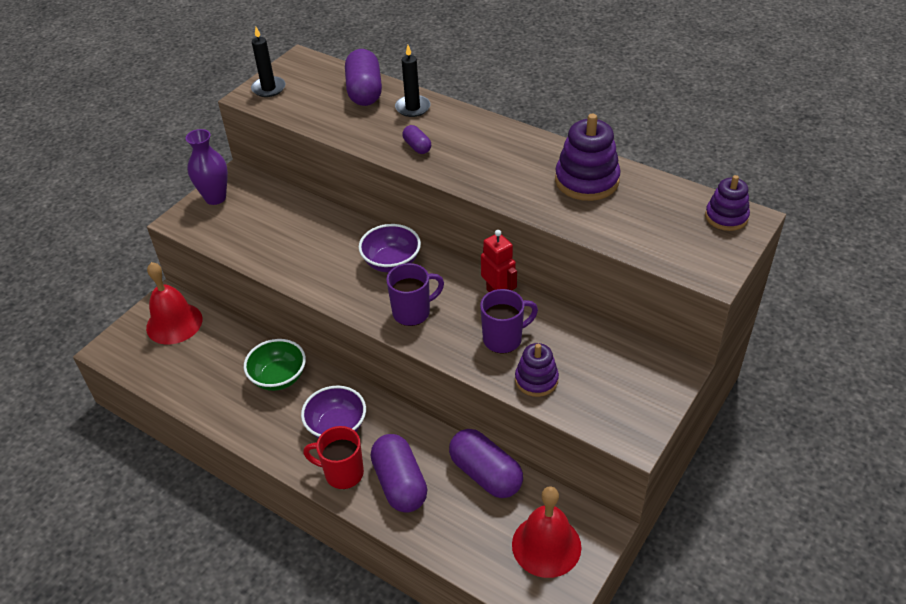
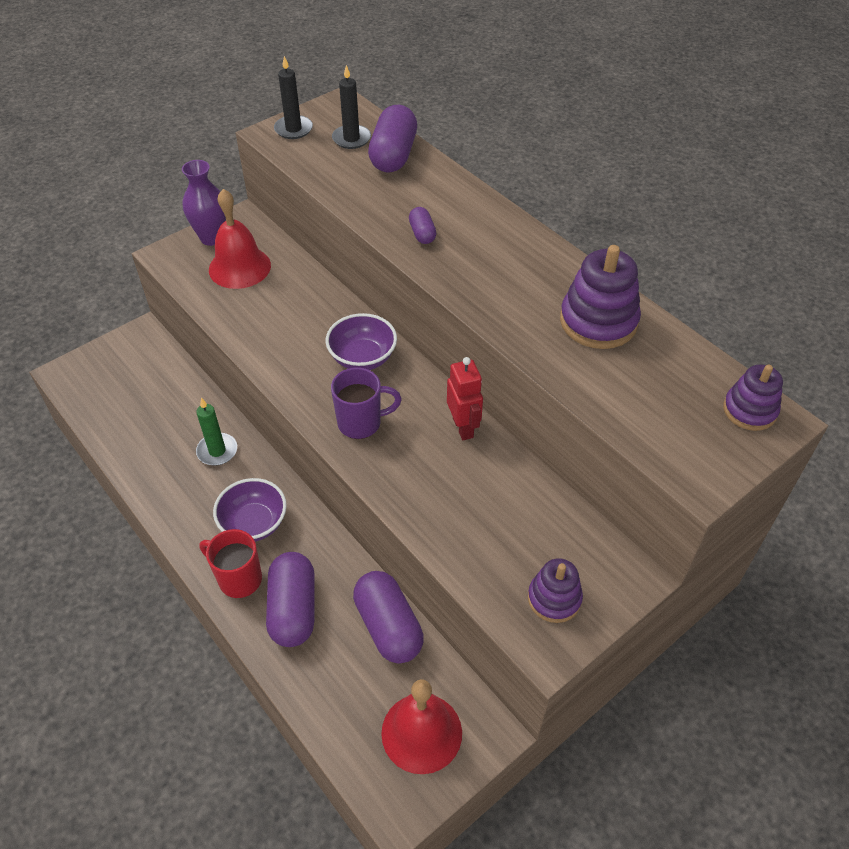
camera: 15 degrees right, 5 degrees up
red bell [146,262,202,344] -> red bell moved to [209,189,271,289]
green bowl [244,339,306,391] -> green candle [196,398,237,466]
black candle [395,45,430,117] -> black candle moved to [332,65,371,149]
purple mug [480,289,538,354] -> none
purple stacking toy [515,343,559,397] -> purple stacking toy moved to [528,558,583,623]

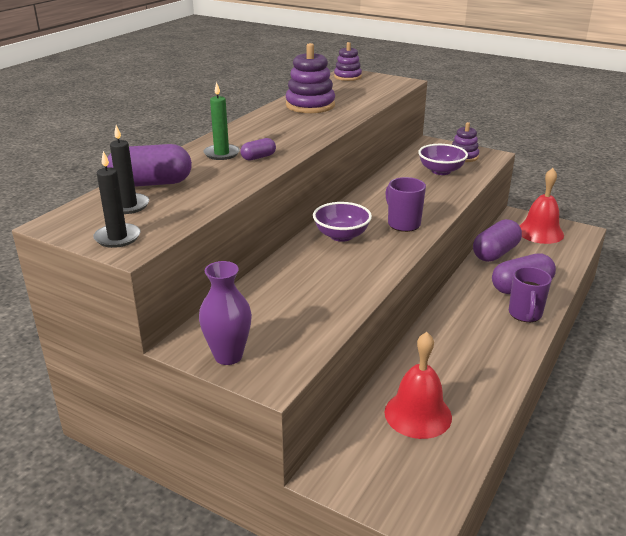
camera: 110 degrees left, 20 degrees down
green candle [196,398,237,466] -> green candle moved to [203,82,240,160]
red mug [199,529,262,598] -> purple mug [509,267,552,322]
red bell [209,189,271,289] -> red bell moved to [384,332,452,439]
purple bowl [213,478,287,542] -> purple bowl moved to [418,144,468,175]
red robot [447,357,483,440] -> none

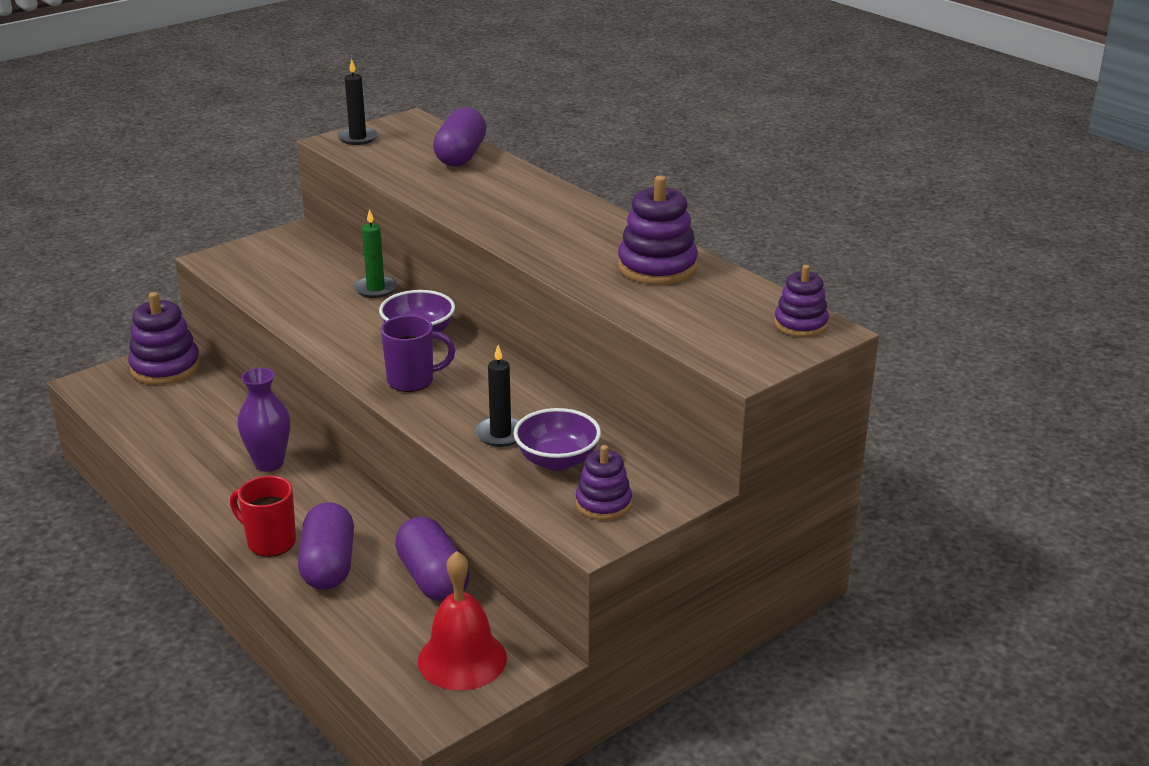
camera: 110 degrees right, 0 degrees up
black candle [110,125,149,214] -> black candle moved to [475,345,520,447]
purple vase [199,261,252,365] -> purple vase moved to [238,368,290,472]
green candle [203,82,240,160] -> green candle moved to [354,209,397,298]
purple capsule [240,138,276,161] -> none
red bell [384,332,452,439] -> none
purple mug [509,267,552,322] -> red mug [230,476,296,557]
none -> purple stacking toy [128,292,201,385]

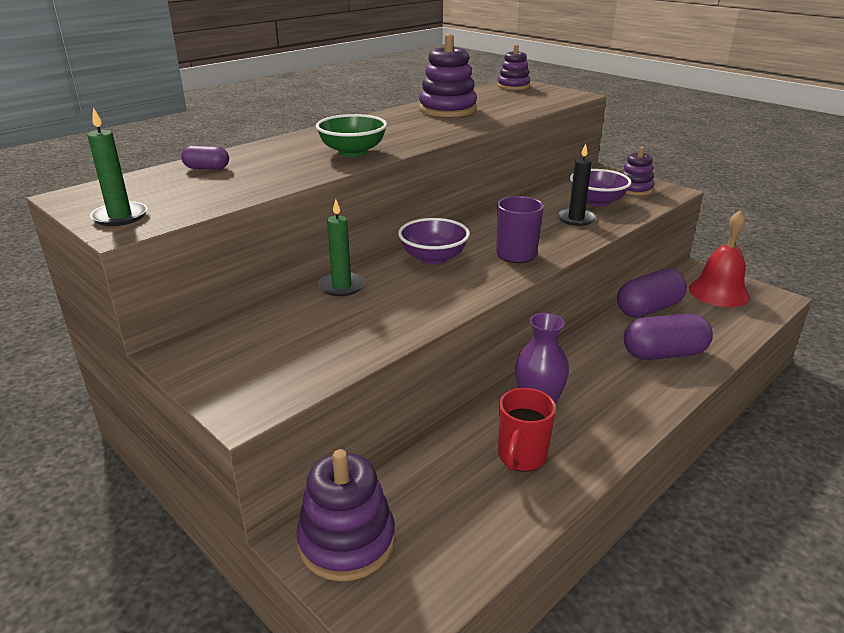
camera: 95 degrees left, 0 degrees up
red mug [230,476,296,557] -> red mug moved to [498,388,556,472]
black candle [337,59,378,145] -> green candle [87,107,147,226]
purple capsule [433,107,486,167] -> purple capsule [181,146,229,169], size x0.50
none -> green bowl [316,114,387,157]

